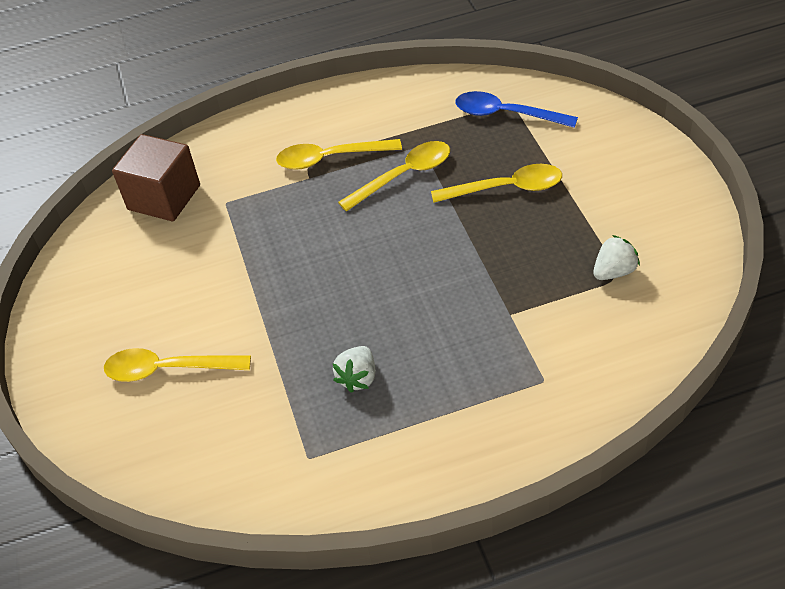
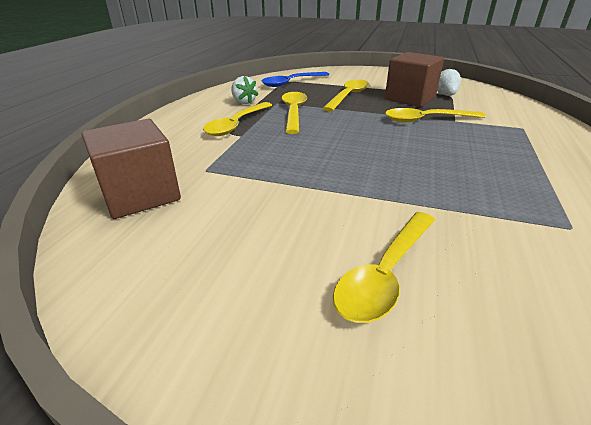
camera: 60 degrees left, 15 degrees down
white strawberry [332,346,376,393] -> white strawberry moved to [231,76,258,104]
none -> brown cube [385,52,444,107]
none -> yellow spoon [385,108,486,122]

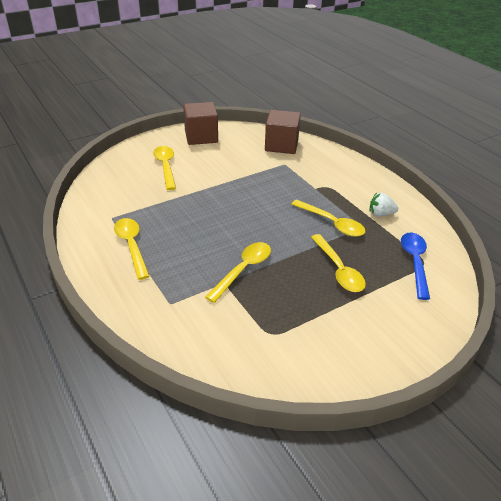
camera: 130 degrees right, 5 degrees up
yellow spoon [203,102,272,136] -> yellow spoon moved to [114,218,150,280]
brown cube [385,52,444,107] -> brown cube moved to [183,102,218,145]
white strawberry [437,67,461,95] -> none

